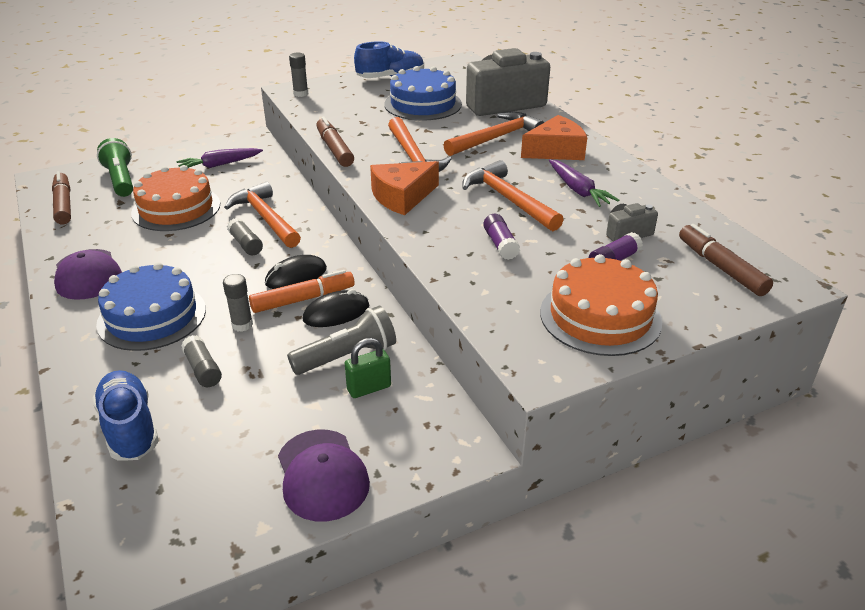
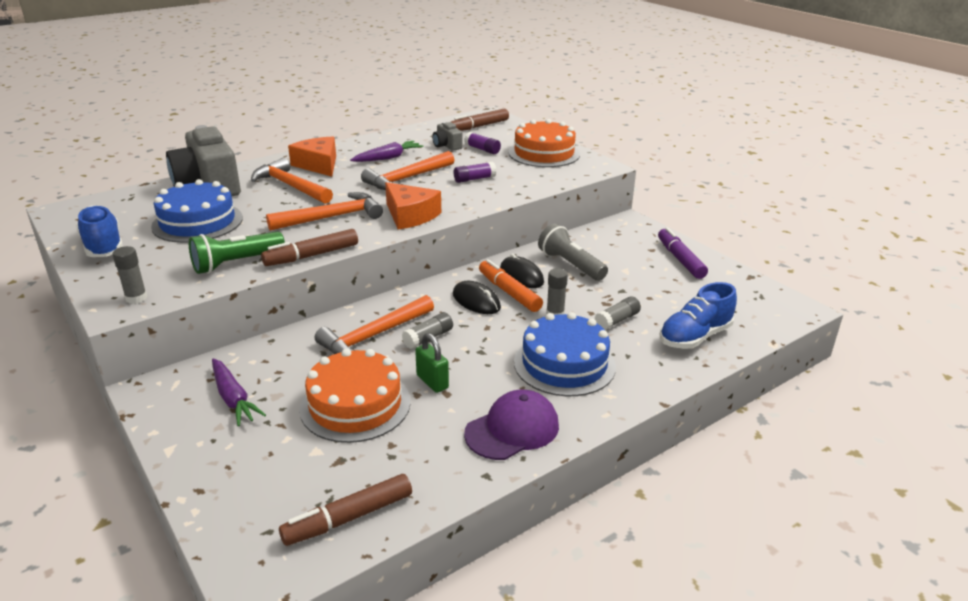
camera: 100 degrees left, 5 degrees down
green flashlight [97,138,133,197] -> green flashlight moved to [189,231,285,274]
purple cap [278,429,370,522] -> purple marker [658,227,708,279]
green padlock [345,338,391,398] -> green padlock moved to [415,333,449,393]

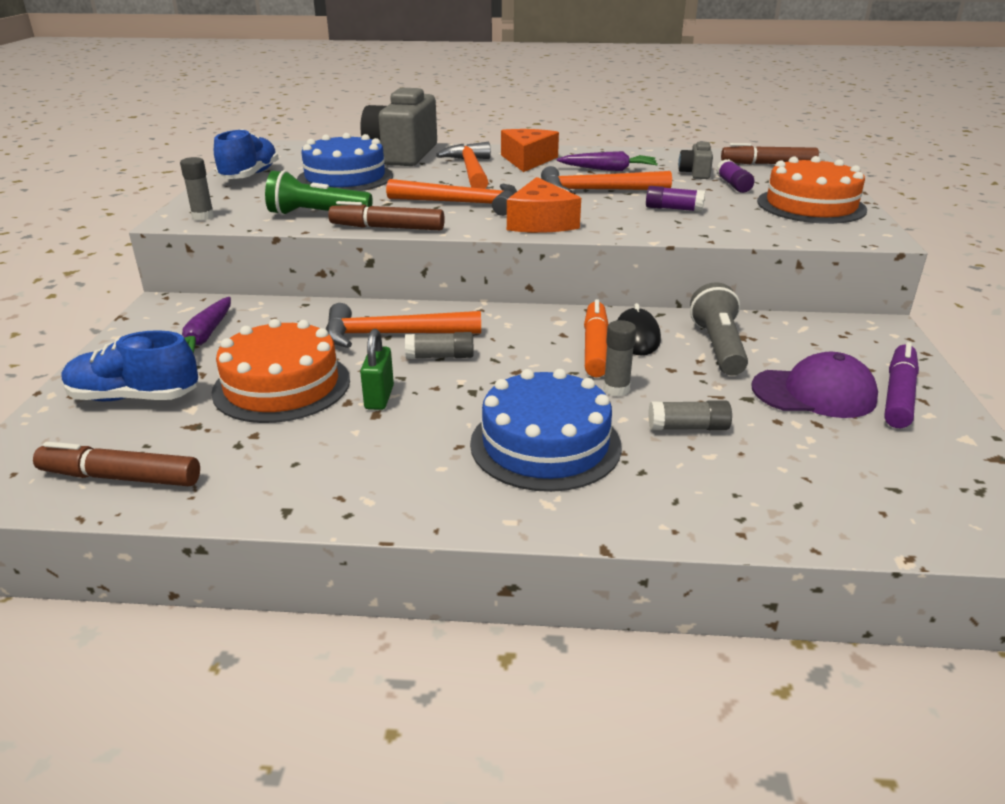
camera: 40 degrees right, 0 degrees up
black mouse [453,281,501,314] -> none
purple cap [464,390,559,460] -> purple cap moved to [751,352,878,418]
blue shoe [660,282,737,349] -> blue shoe moved to [62,330,198,401]

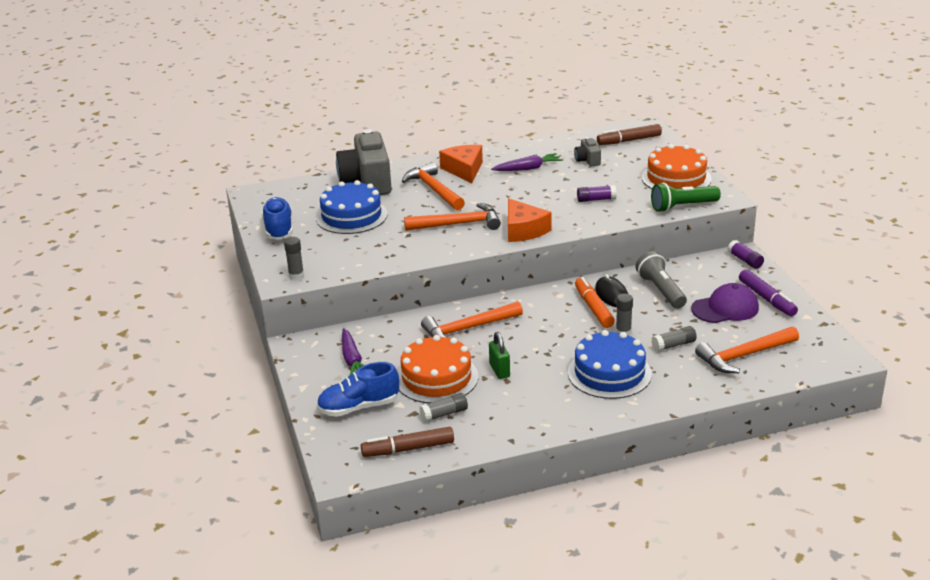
camera: 20 degrees left, 0 degrees up
green flashlight [265,170,372,215] -> green flashlight moved to [651,183,721,212]
brown marker [328,201,445,230] -> none
grey glue stick [405,332,474,359] -> grey glue stick moved to [419,393,468,422]
orange hammer [541,166,672,193] -> orange hammer moved to [695,326,799,373]
purple glue stick [716,159,754,193] -> purple glue stick moved to [728,240,764,269]
purple marker [884,342,919,428] -> purple marker turned 150 degrees clockwise [739,269,798,316]

